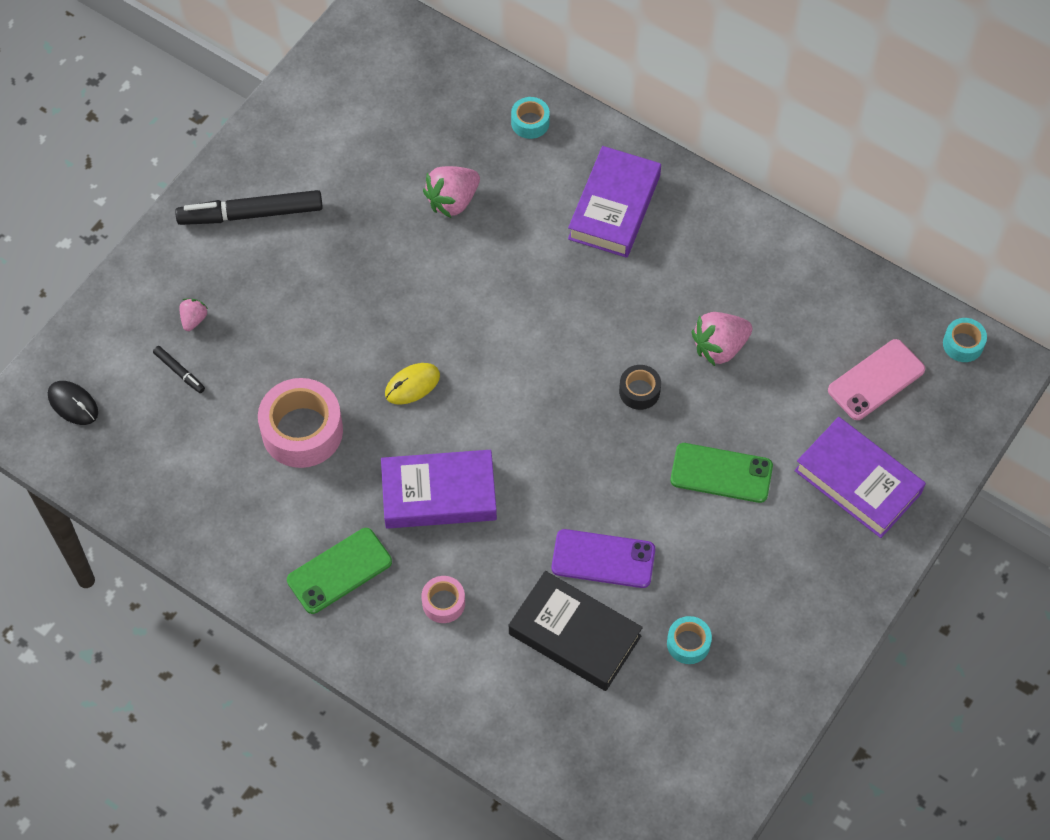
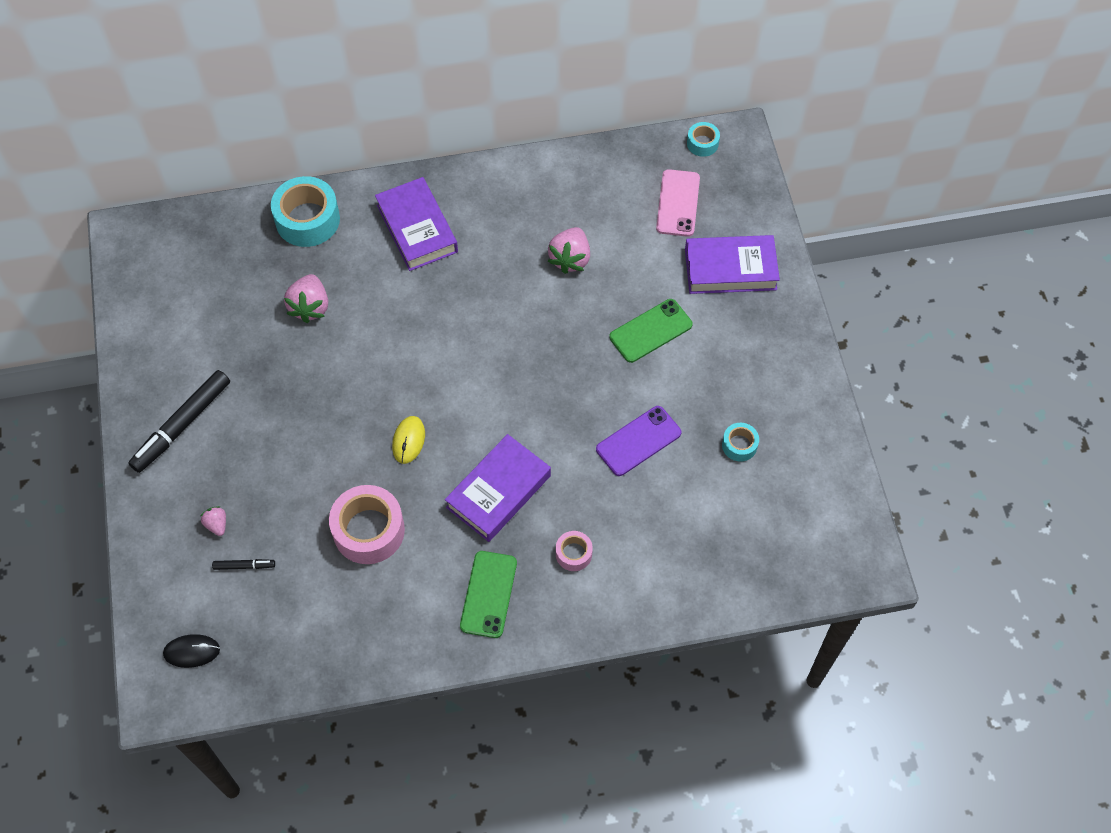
camera: 45 degrees left, 0 degrees up
black book [509,571,643,691] -> none
turquoise tape [511,97,550,139] -> turquoise tape [271,176,340,247], size x1.96
black tape [619,365,661,410] -> none

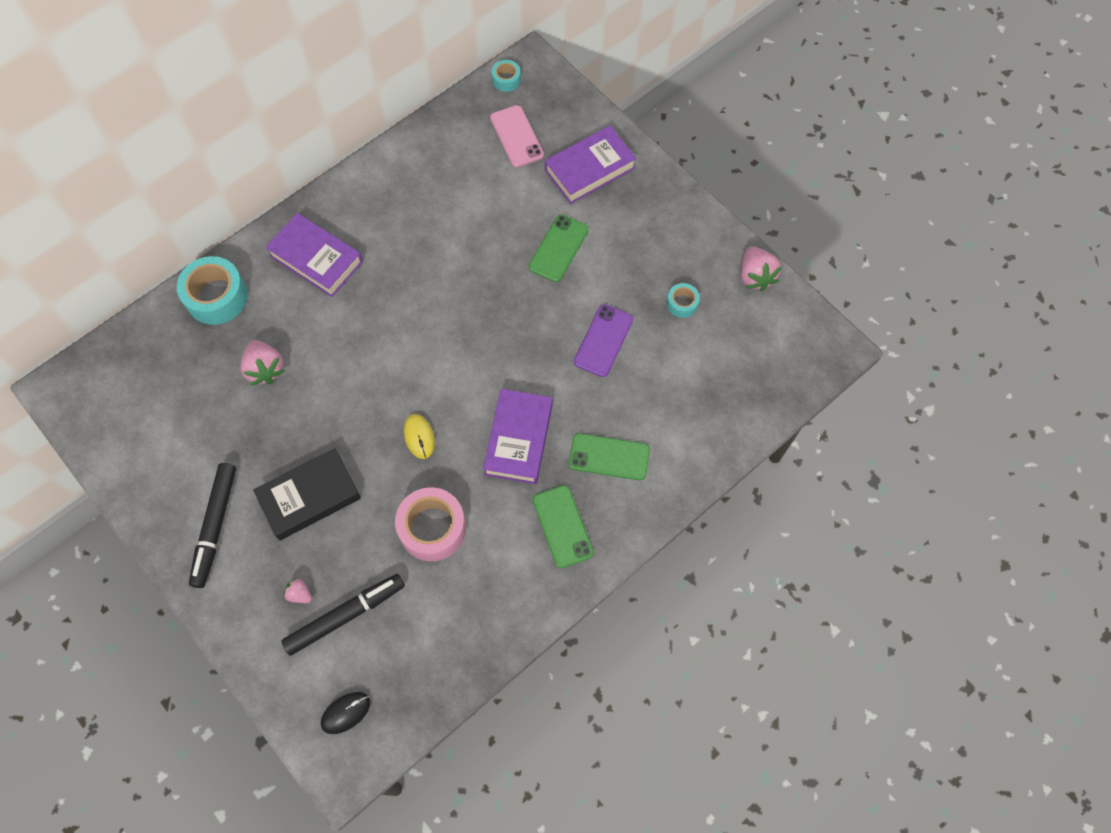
camera: 30 degrees left, 5 degrees up
black marker [212,559,275,570] -> black marker [281,574,405,655], size x2.20
pink strawberry [548,227,590,274] -> pink strawberry moved to [741,247,782,292]
pink tape [556,531,593,571] -> green phone [569,433,650,480]
none -> black book [253,448,361,540]

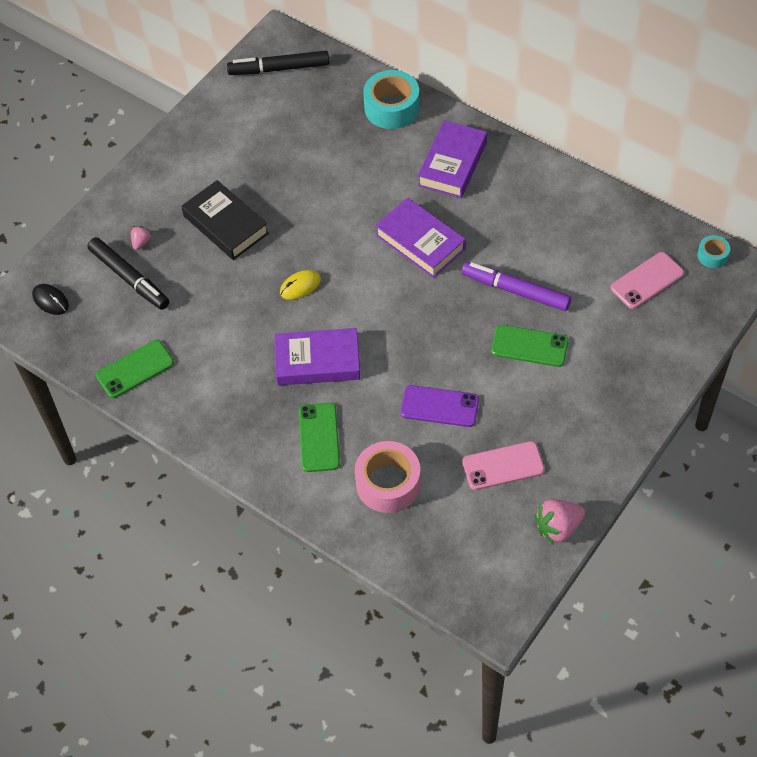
camera: 80 degrees right, 10 degrees down
black marker [189,463,236,588] -> black marker moved to [227,51,329,75]
pink strawberry [240,340,285,385] -> none
pink tape [395,487,466,561] -> pink tape moved to [355,441,421,513]
green phone [533,485,594,568] -> green phone moved to [96,340,174,398]
purple book [545,126,637,204] -> purple book moved to [375,198,466,278]
turquoise tape [667,283,700,318] -> pink phone [462,441,545,490]
none -> purple marker [461,262,571,311]

